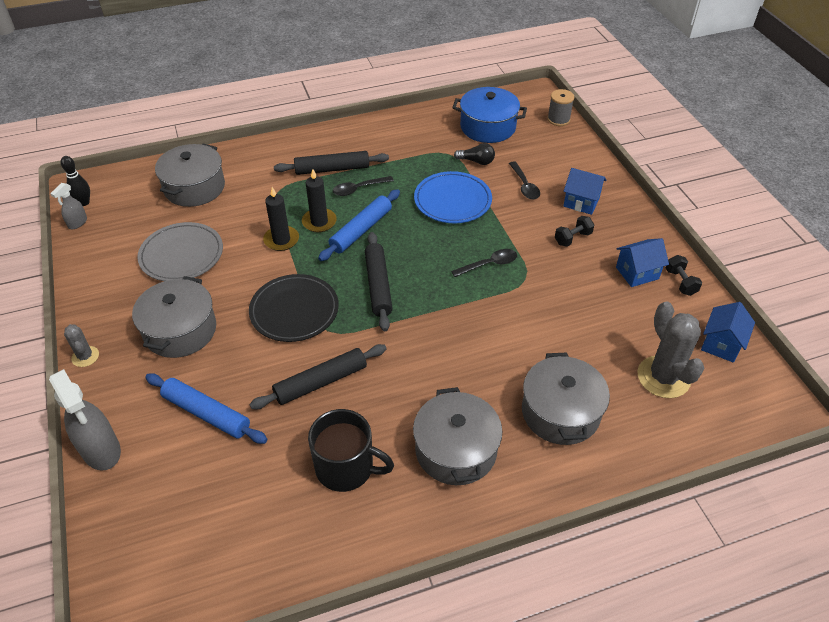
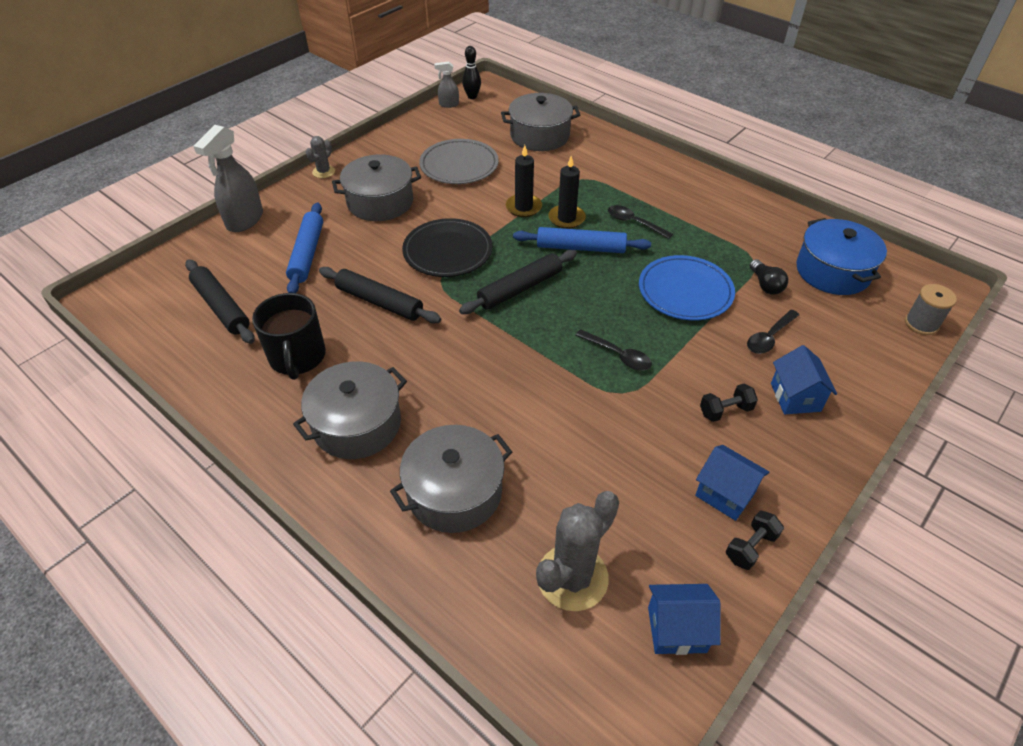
camera: 60 degrees right, 0 degrees up
black rolling pin [274,151,389,175] -> black rolling pin moved to [185,259,255,344]
black dumbbell [555,216,594,247] -> black dumbbell turned 45 degrees counterclockwise [700,384,758,422]

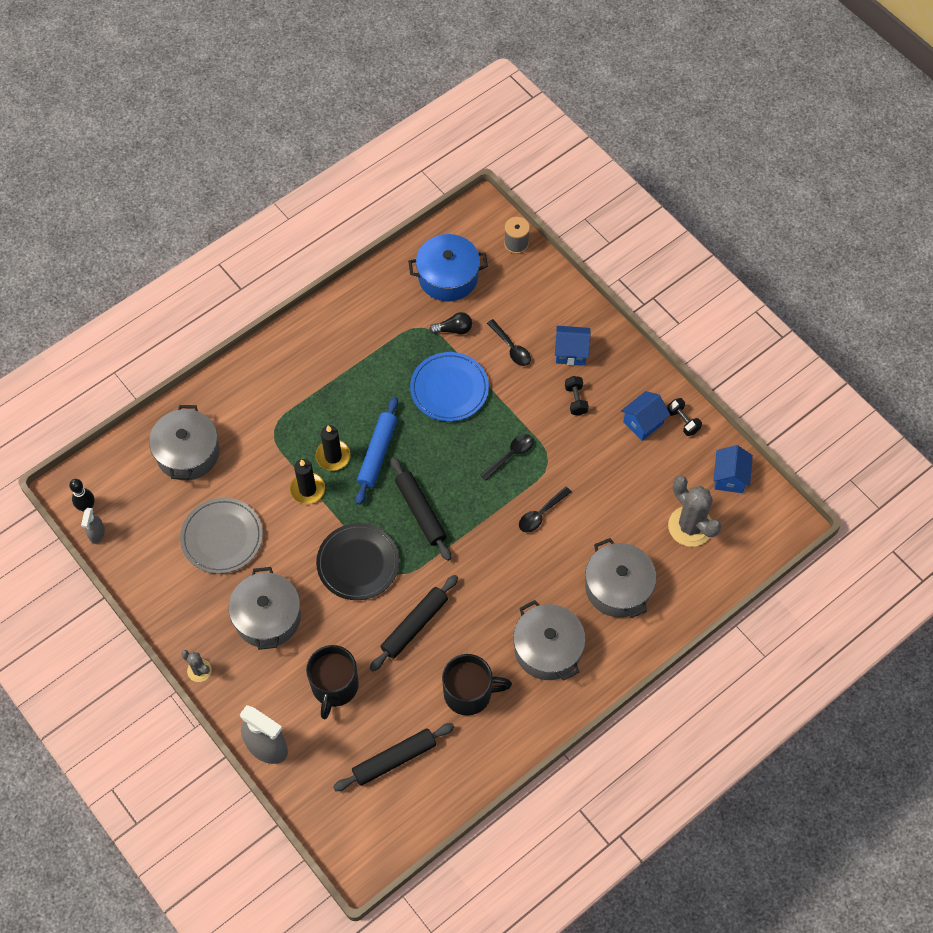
camera: 80 degrees left, 15 degrees up
blue rolling pin [286,203,323,293] -> black mug [306,645,359,719]
black spoon [608,205,673,239] -> black spoon moved to [519,486,571,532]

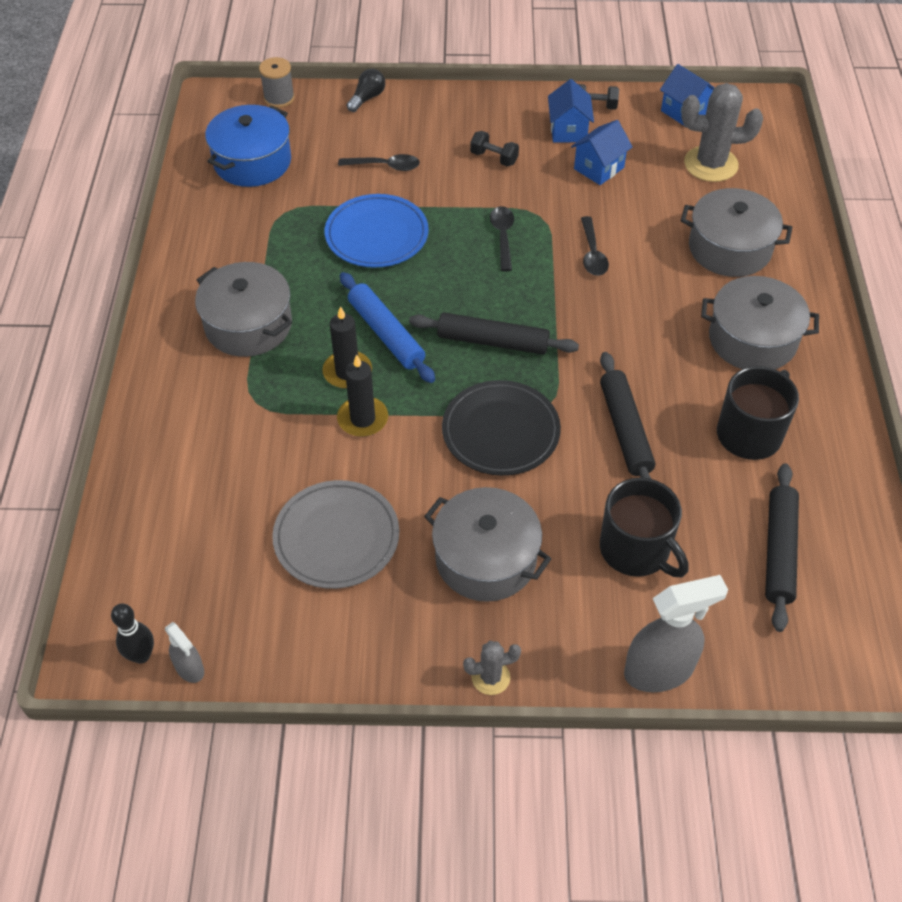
camera: 50 degrees left, 10 degrees down
grey pot [149,405,219,481] -> grey pot moved to [195,262,292,357]
black light bulb [429,312,472,335] -> black light bulb moved to [347,69,385,112]
blue house [555,326,591,366] -> blue house moved to [571,120,633,185]

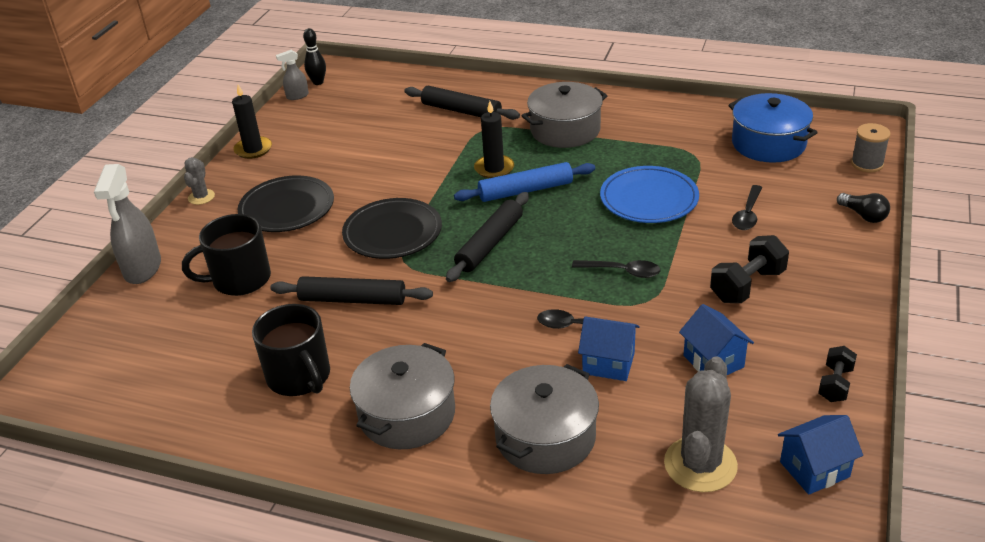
camera: 110 degrees right, 15 degrees down
grey plate [272,480,399,589] -> none
black candle [337,354,388,437] -> black candle moved to [232,85,272,159]
grey pot [424,487,551,602] -> black plate [238,175,334,232]
black dumbbell [470,131,519,166] -> black dumbbell [710,235,789,303], size x1.59
blue house [548,79,594,142] -> blue house moved to [578,316,640,381]
black rolling pin [765,463,799,632] -> black rolling pin moved to [405,86,520,120]

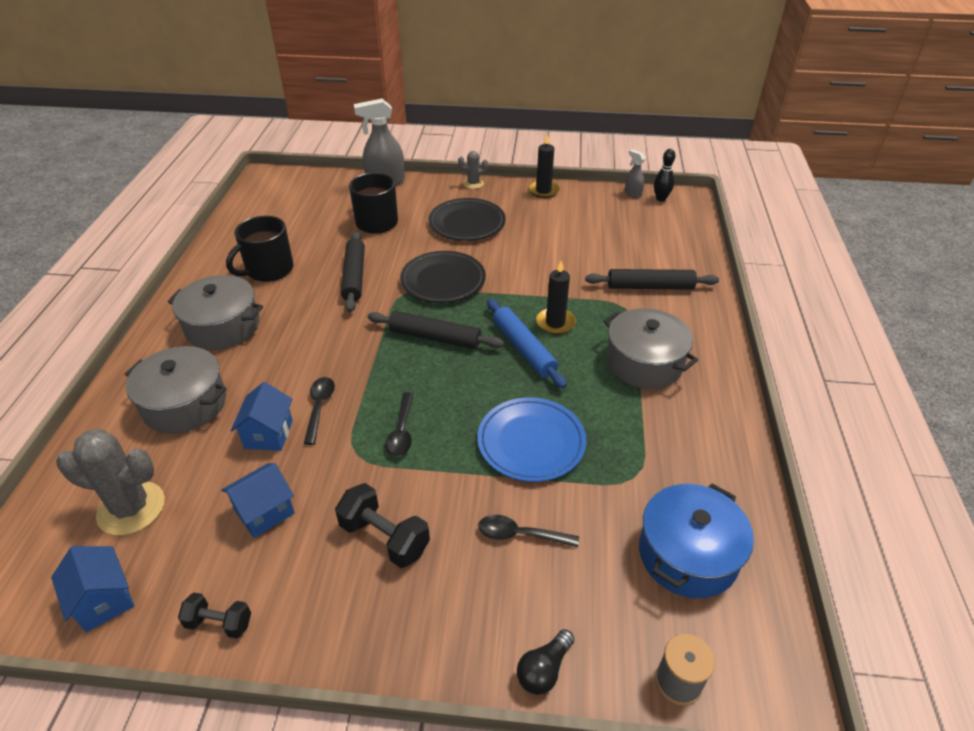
camera: 75 degrees right, 5 degrees up
black rolling pin [405,86,520,120] -> black rolling pin turned 75 degrees clockwise [585,269,719,290]

